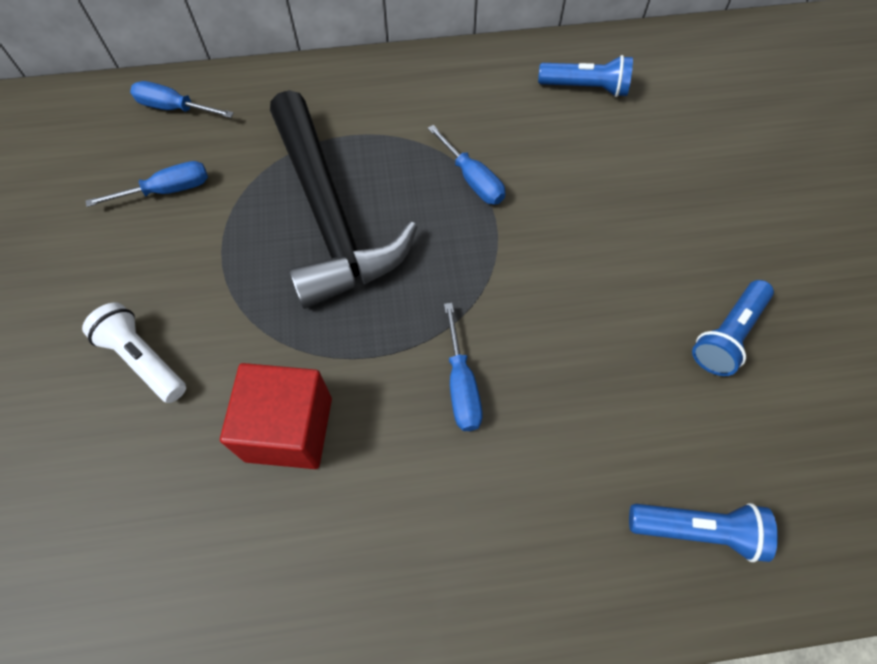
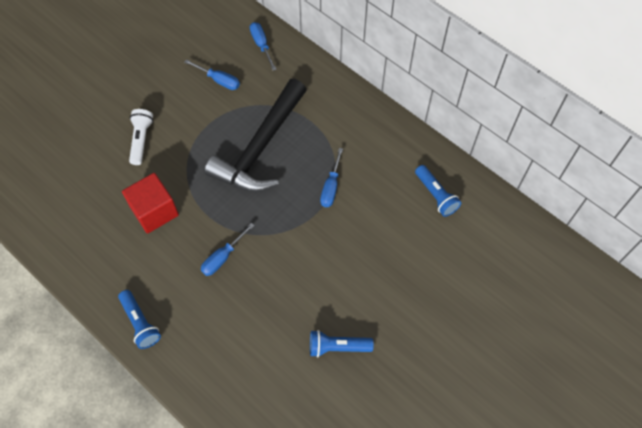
camera: 50 degrees right, 0 degrees up
blue flashlight [629,503,778,562] -> blue flashlight moved to [118,290,161,349]

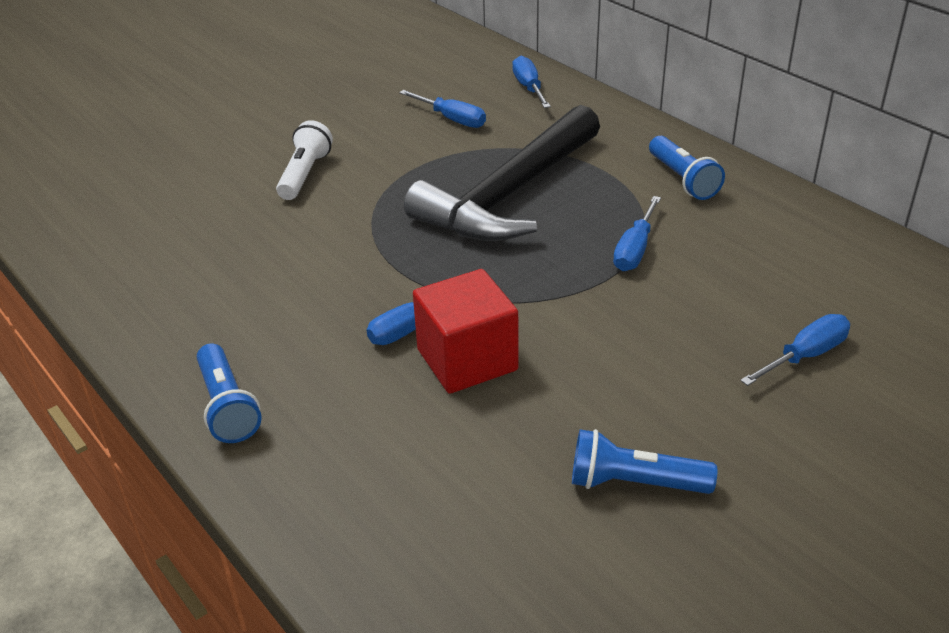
camera: 10 degrees right, 25 degrees down
red cube [122,173,179,234] -> red cube moved to [413,269,518,394]
blue flashlight [415,165,461,217] -> blue flashlight moved to [649,136,725,200]
none -> blue screwdriver [740,314,850,386]

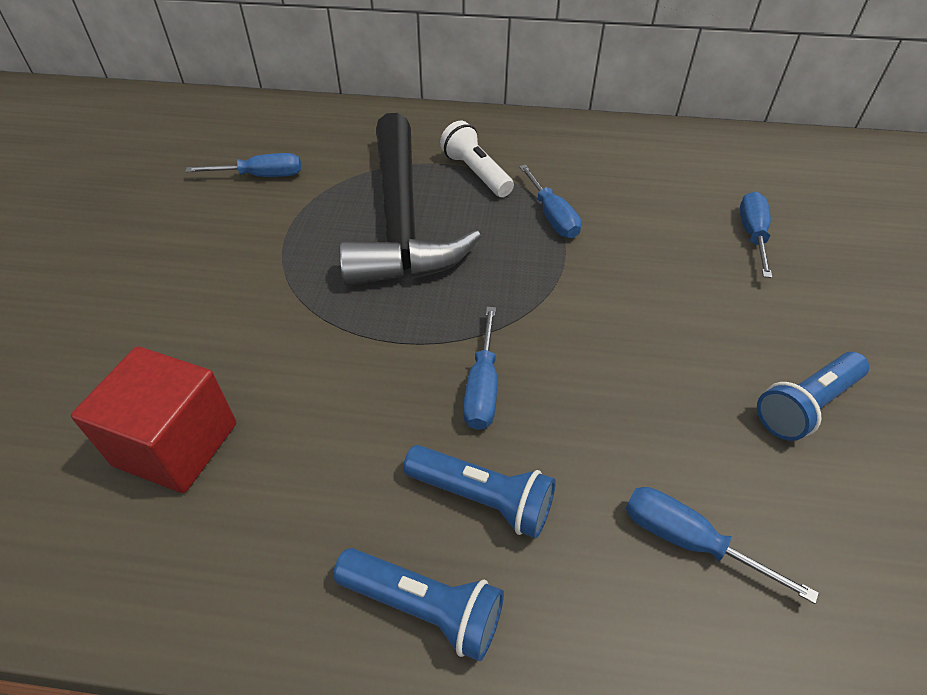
camera: 45 degrees left, 10 degrees up
white flashlight [276,120,333,200] -> white flashlight moved to [440,121,514,197]
red cube [413,269,518,394] -> red cube moved to [71,346,236,493]
blue screwdriver [512,56,551,108] -> blue screwdriver moved to [626,487,819,604]
blue flashlight [649,136,725,200] -> blue flashlight moved to [403,445,556,538]

